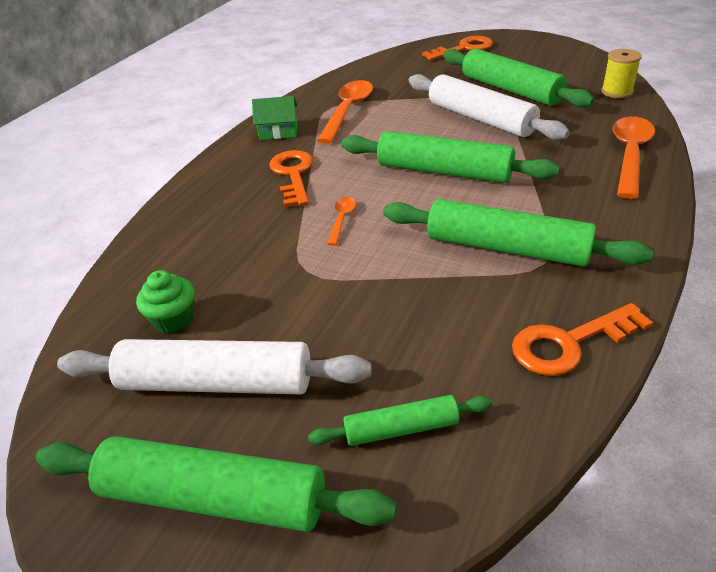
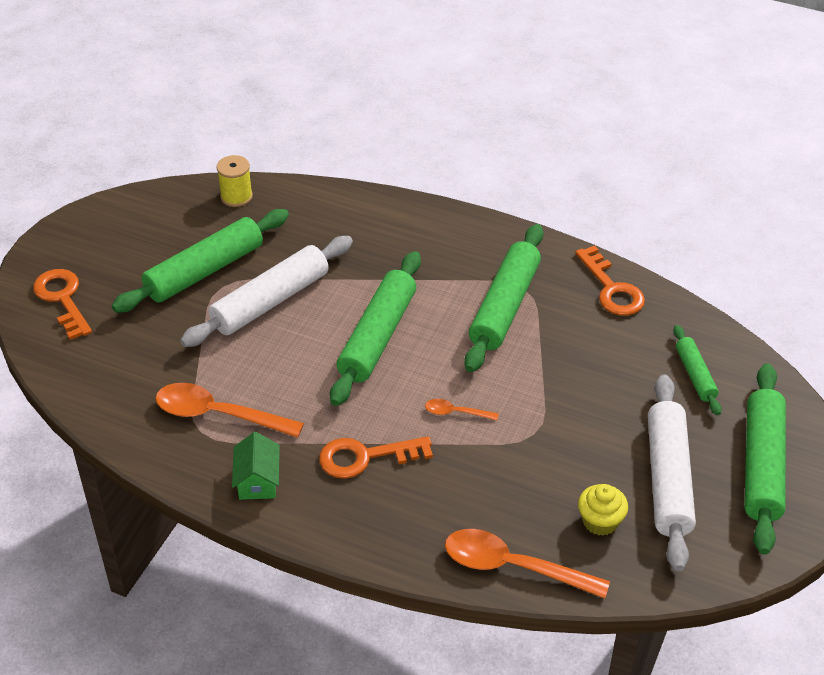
camera: 95 degrees left, 5 degrees up
green cupcake [136,270,195,333] -> yellow cupcake [578,484,628,536]
orange spoon [612,116,655,199] -> orange spoon moved to [445,529,610,598]

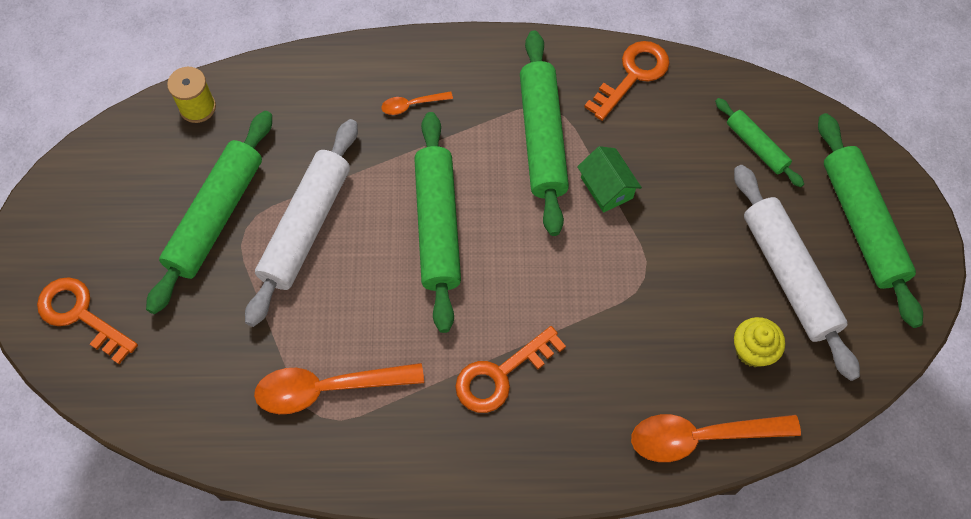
camera: 25 degrees left, 20 degrees up
green house [232,432,280,500] -> green house moved to [577,146,642,213]
orange spoon [425,399,499,420] -> orange spoon moved to [381,91,453,115]
orange key [575,246,645,316] -> orange key turned 90 degrees counterclockwise [584,41,670,121]

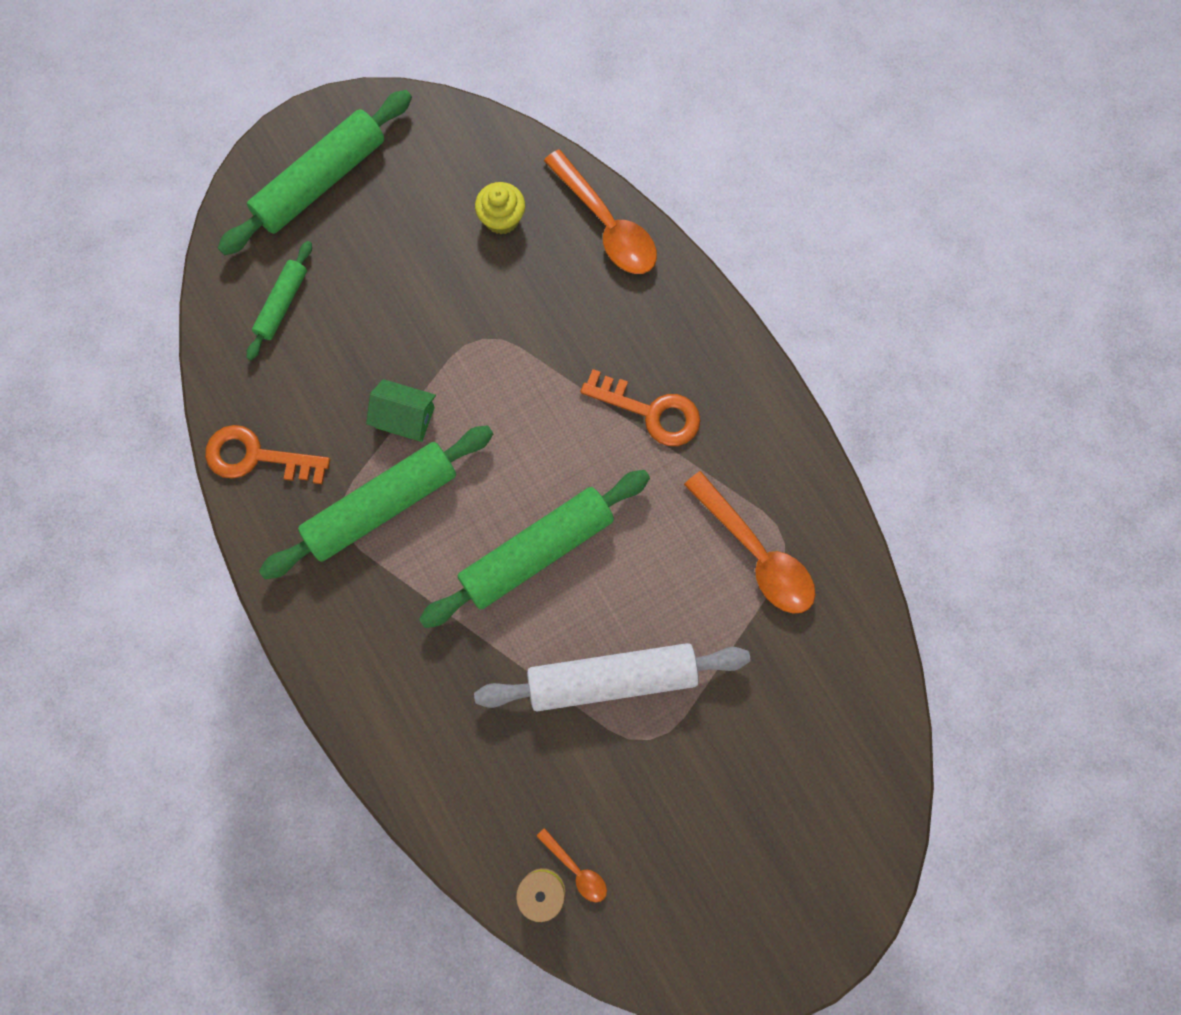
camera: 120 degrees left, 10 degrees up
orange key [37,277,138,364] -> none
green rolling pin [146,111,272,314] -> none
orange spoon [381,91,453,115] -> orange spoon moved to [536,828,607,902]
green house [577,146,642,213] -> green house turned 75 degrees clockwise [366,379,436,442]
white rolling pin [734,165,860,381] -> none

